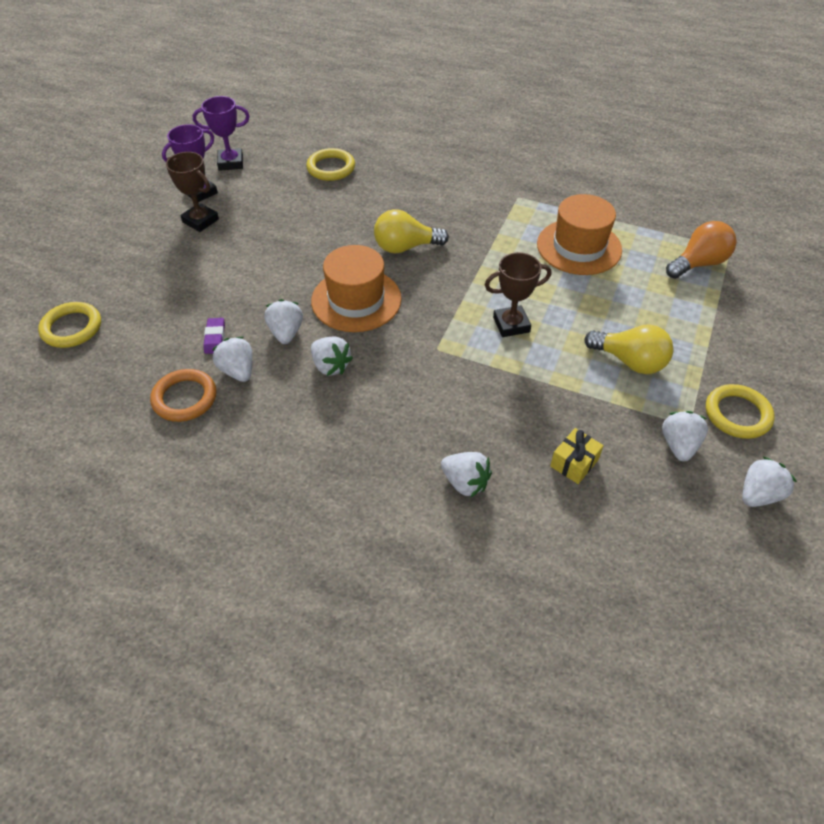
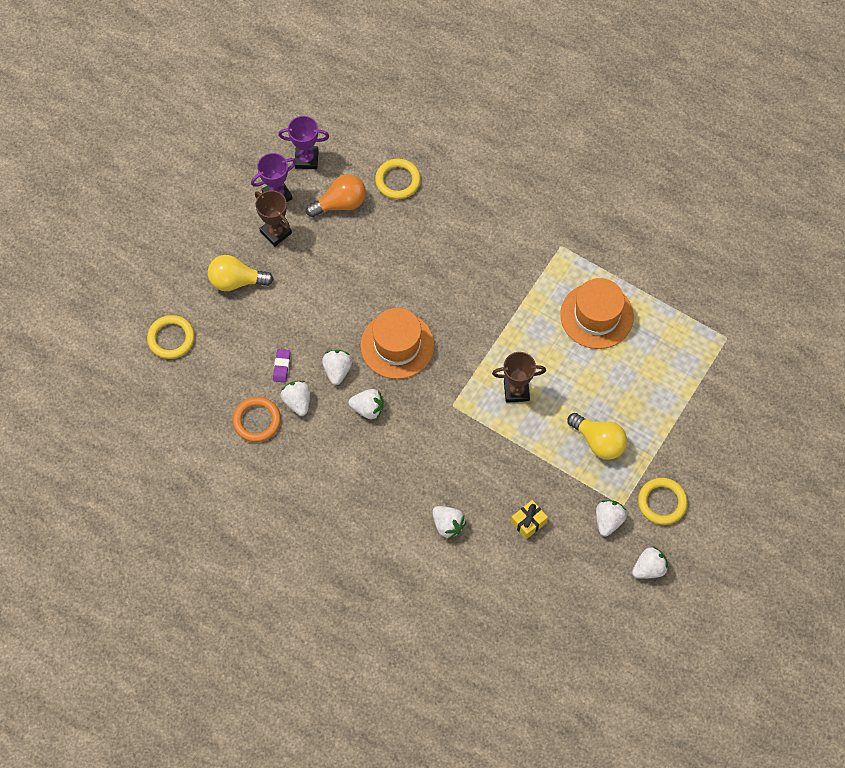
camera: 10 degrees right, 15 degrees up
white strawberry [311,336,353,376] -> white strawberry turned 45 degrees counterclockwise [349,389,384,419]
yellow light bulb [374,209,449,254] -> yellow light bulb moved to [208,255,274,291]
orange light bulb [666,221,737,279] -> orange light bulb moved to [306,174,366,217]

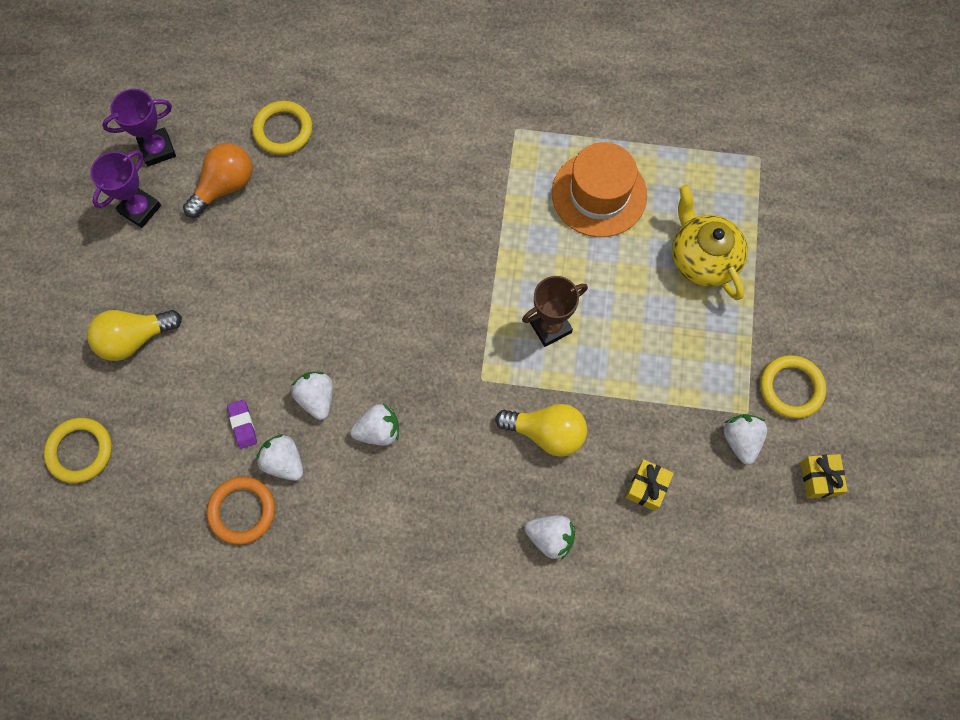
camera: 25 degrees left, 5 degrees up
brown trophy [255,190,292,247] -> none
orange hat [360,308,434,379] -> none
yellow light bulb [568,413,627,460] -> yellow light bulb moved to [495,404,587,457]
white strawberry [632,546,669,579] -> yellow gift [801,454,848,498]
none -> yellow teapot [672,185,748,300]

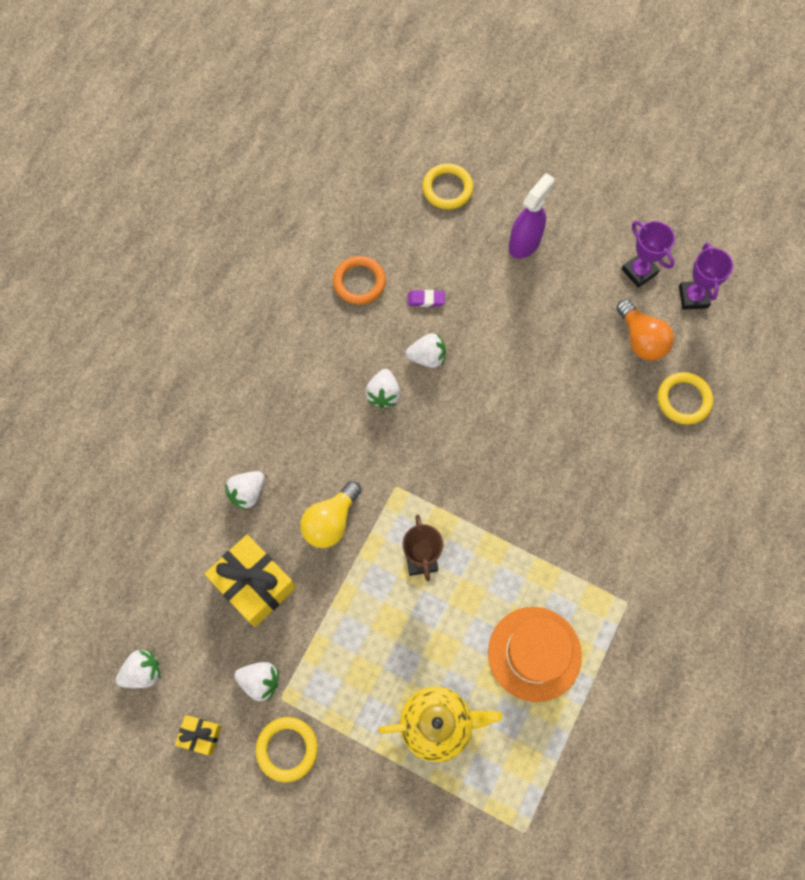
camera: 110 degrees right, 0 degrees up
yellow light bulb [87,310,182,361] -> purple spray bottle [509,173,554,259]
white strawberry [256,434,303,481] -> white strawberry moved to [116,650,161,688]
yellow gift [626,459,674,511] -> yellow gift [205,534,296,627], size x1.98

